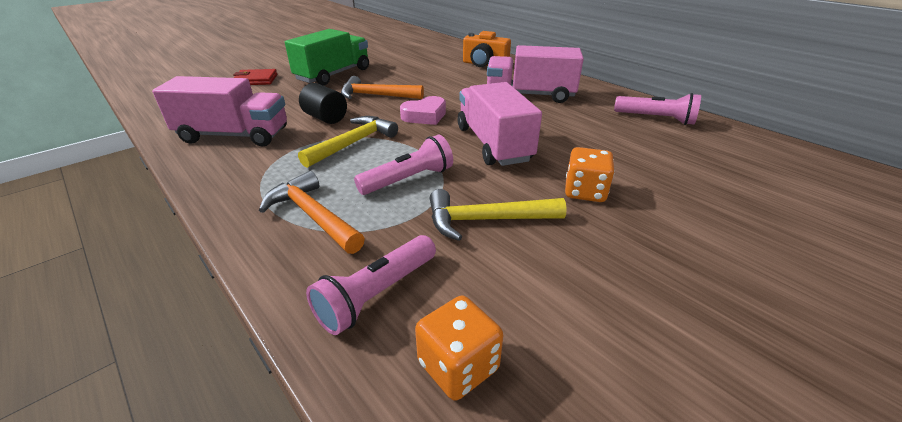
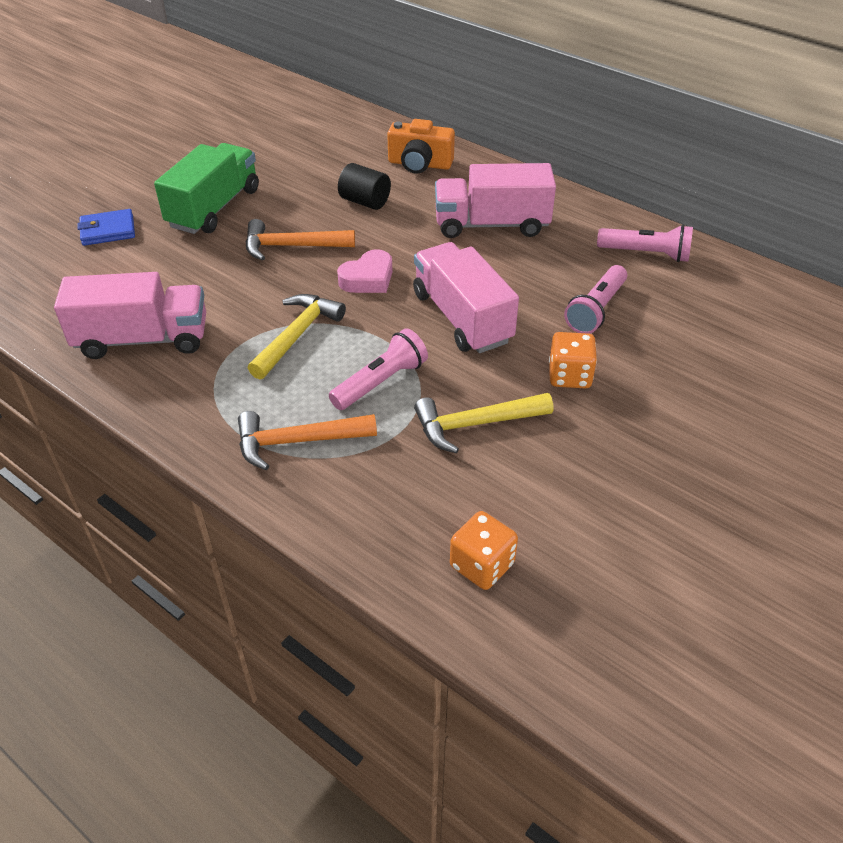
camera: 10 degrees left, 10 degrees up
red wallet [233,69,277,85] -> blue wallet [77,209,135,246]
orange hammer [259,171,365,254] -> orange hammer turned 45 degrees counterclockwise [238,411,377,470]
black cylinder [299,83,347,124] -> black cylinder moved to [338,163,391,210]
pink flashlight [306,235,436,335] -> pink flashlight moved to [564,265,627,334]

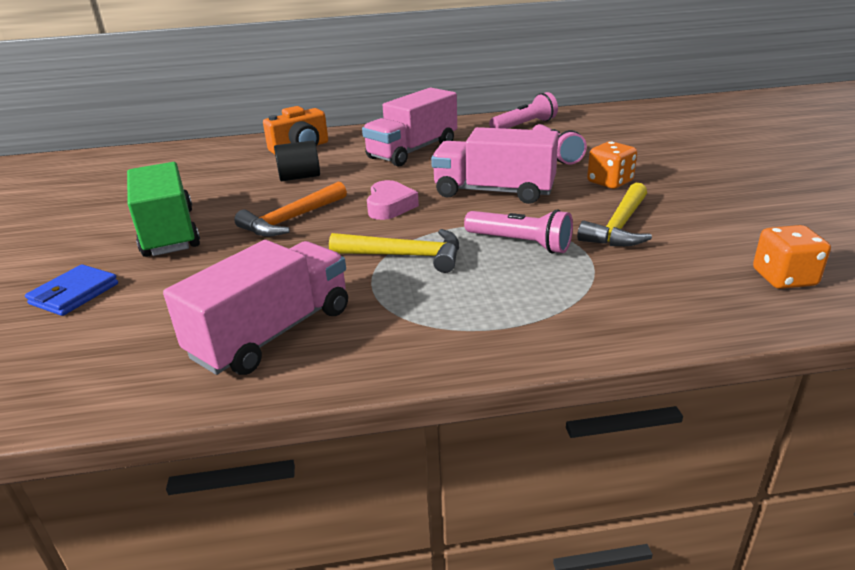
camera: 45 degrees left, 15 degrees down
orange hammer [238,411,377,470] -> none
yellow hammer [248,294,346,379] -> yellow hammer turned 120 degrees clockwise [329,229,459,273]
pink flashlight [329,328,428,410] -> pink flashlight turned 120 degrees clockwise [464,209,573,253]

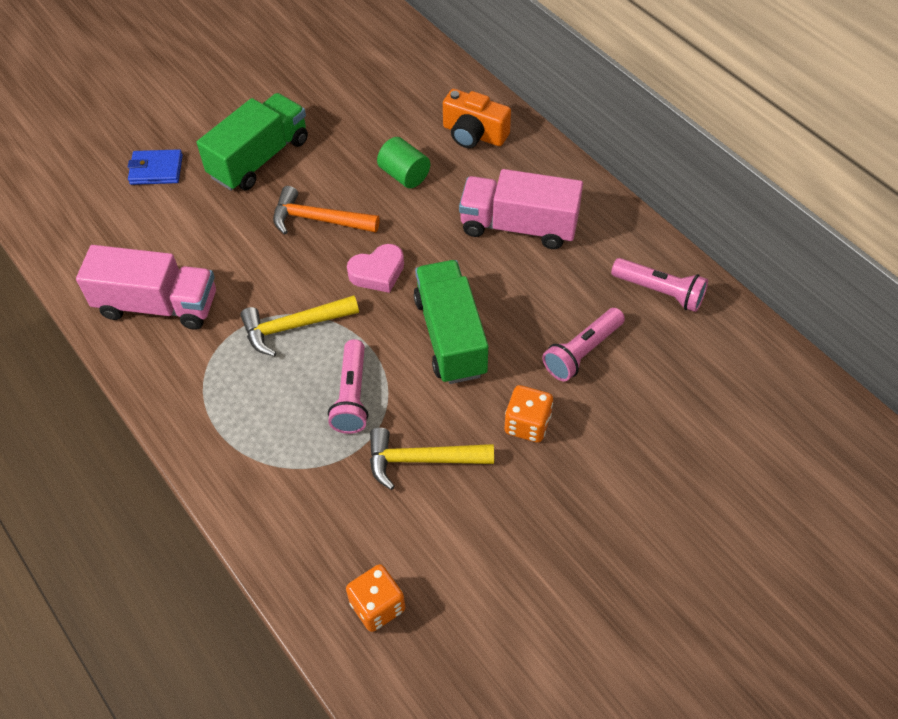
camera: 60 degrees right, 25 degrees up
black cylinder [274,140,320,181] -> green cylinder [377,137,430,188]
yellow hammer [329,229,459,273] -> yellow hammer turned 90 degrees clockwise [240,295,359,356]
pink truck [431,127,559,204] -> green truck [414,260,488,384]

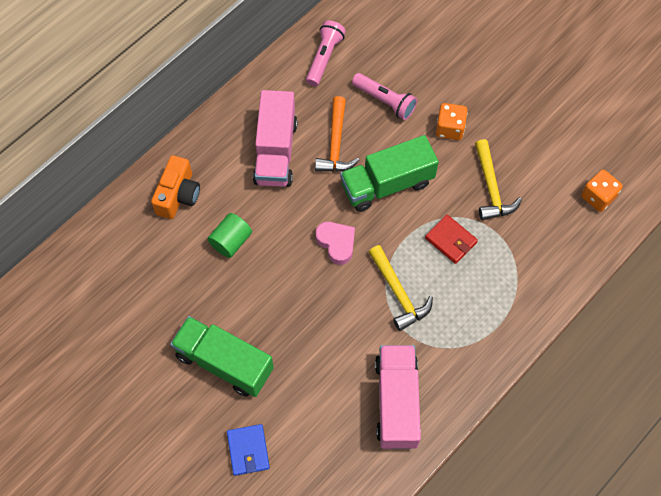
camera: 100 degrees left, 10 degrees up
orange hammer [273,186,380,235] -> orange hammer moved to [315,96,360,172]
pink flashlight [328,339,369,434] -> red wallet [425,215,478,264]

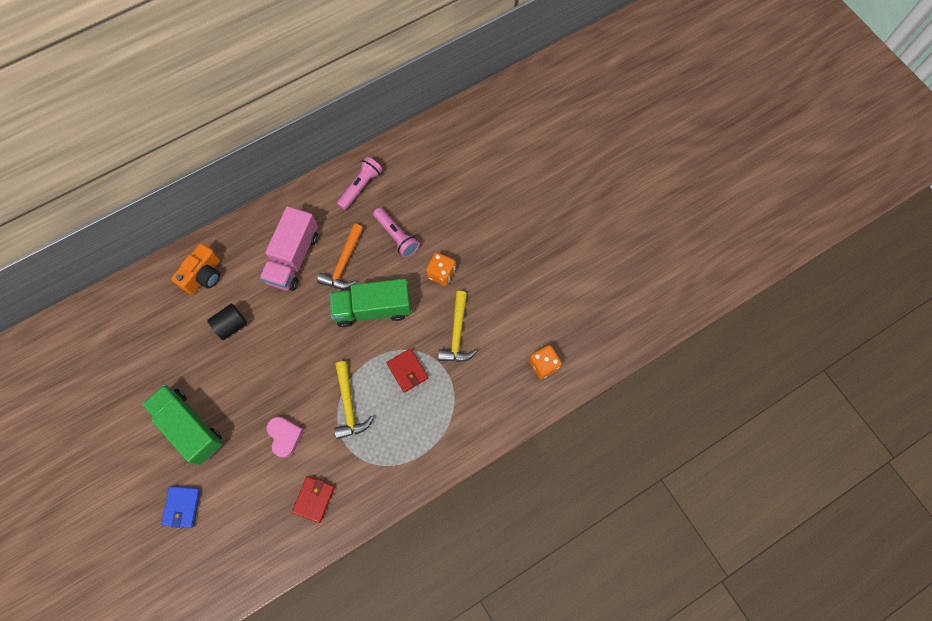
camera: 15 degrees right, 5 degrees up
green cylinder [208,213,252,258] -> black cylinder [207,303,247,340]
pink heart [316,222,355,265] -> pink heart moved to [267,417,304,458]
pink truck [375,345,421,449] -> red wallet [292,476,335,523]

